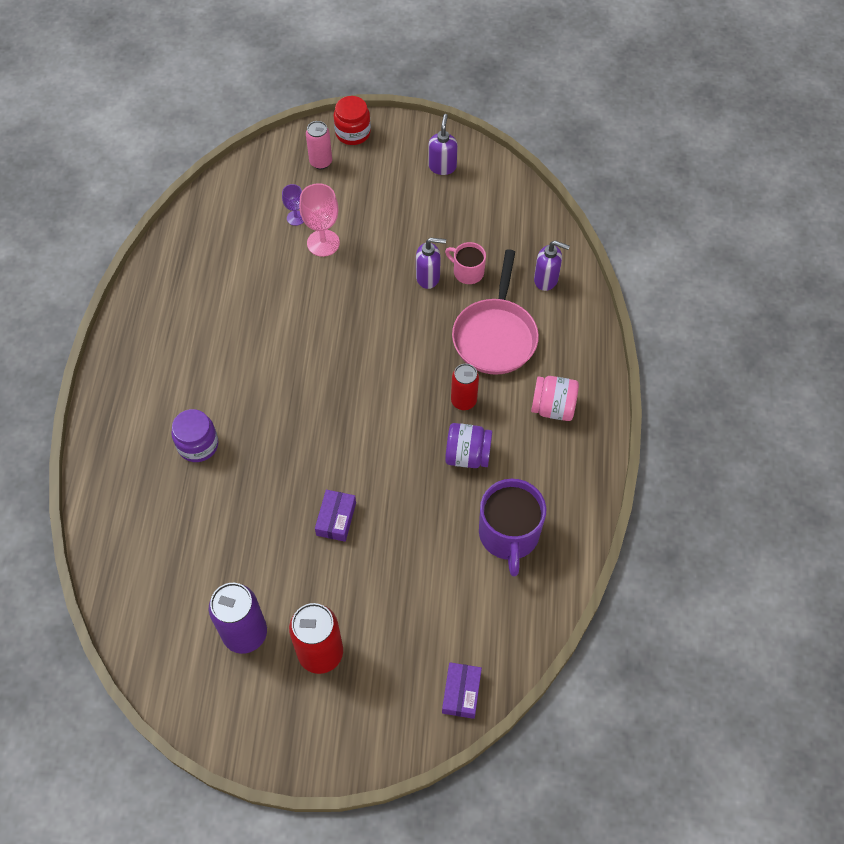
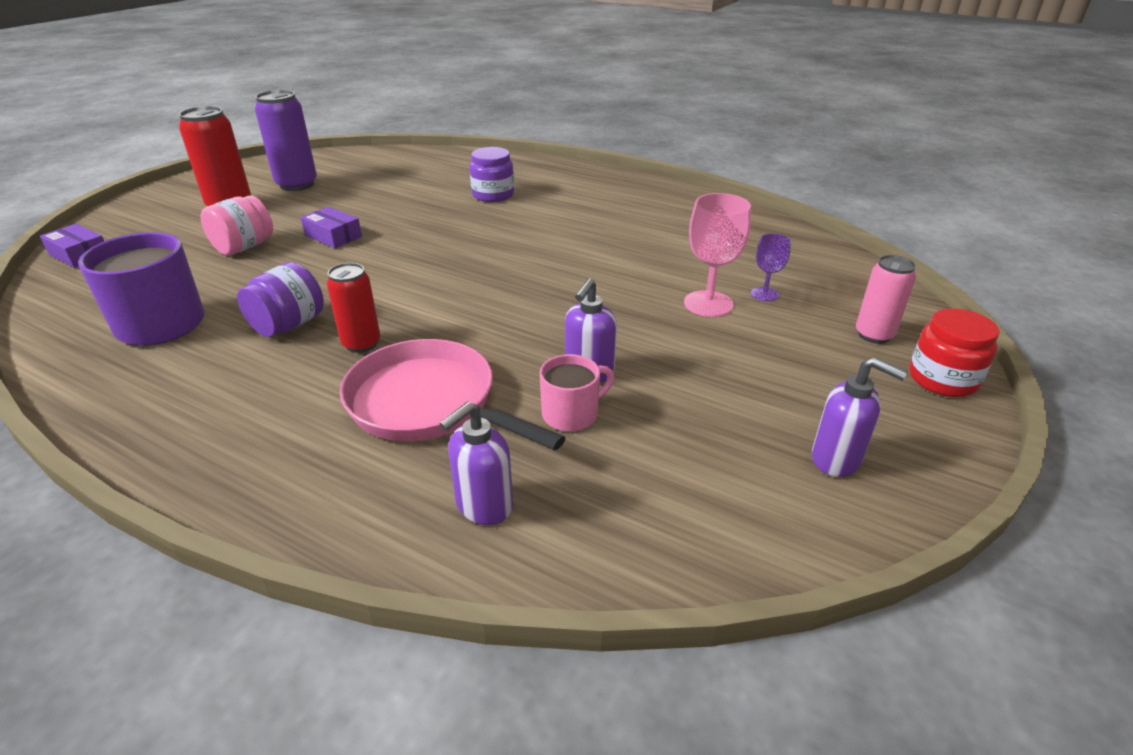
camera: 115 degrees right, 25 degrees down
pink jar [531,376,579,421] -> pink jar moved to [201,195,273,256]

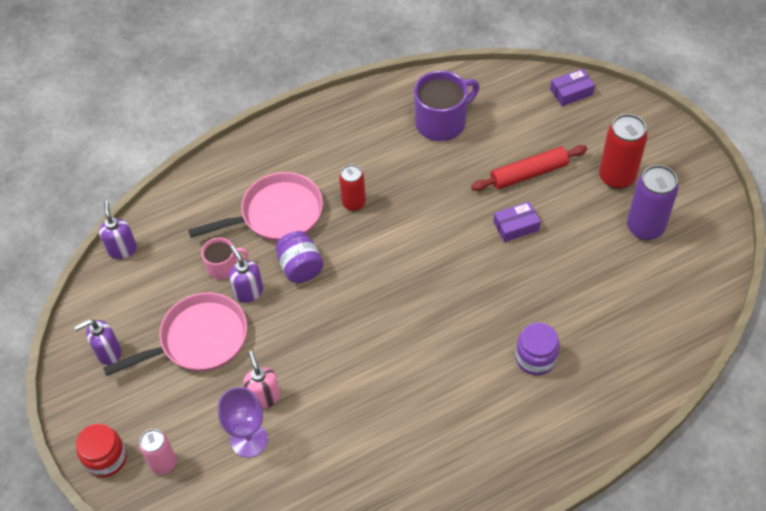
camera: 125 degrees right, 20 degrees up
pink jar [201,195,273,256] -> red rolling pin [471,145,587,191]
purple jar [237,262,324,337] -> purple jar moved to [276,231,324,283]
purple soap dispenser [439,401,513,525] -> purple soap dispenser moved to [99,201,137,259]
pink mug [540,354,614,431] -> pink mug turned 105 degrees counterclockwise [201,237,248,279]
pink goblet [684,193,751,317] -> pink soap dispenser [243,351,280,409]
purple goblet [751,233,791,301] -> purple goblet [218,387,268,458], size x1.74
none -> pink pan [103,292,247,376]

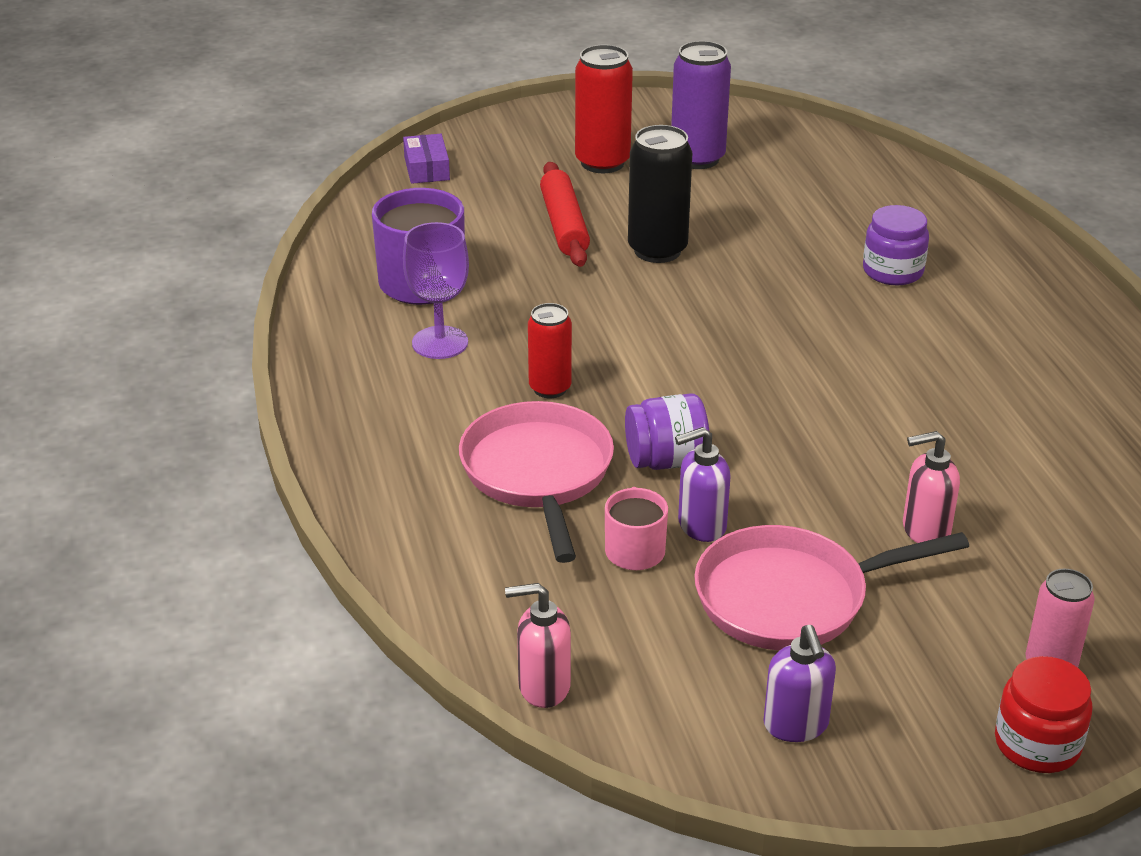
camera: 80 degrees left, 20 degrees down
purple soap dispenser [99,201,137,259] -> pink soap dispenser [505,583,571,708]
pink pan [103,292,247,376] -> pink pan turned 90 degrees counterclockwise [694,525,969,650]
purple goblet [218,387,268,458] -> purple goblet moved to [403,222,469,359]
purple box [493,201,541,242] -> black can [628,125,692,263]

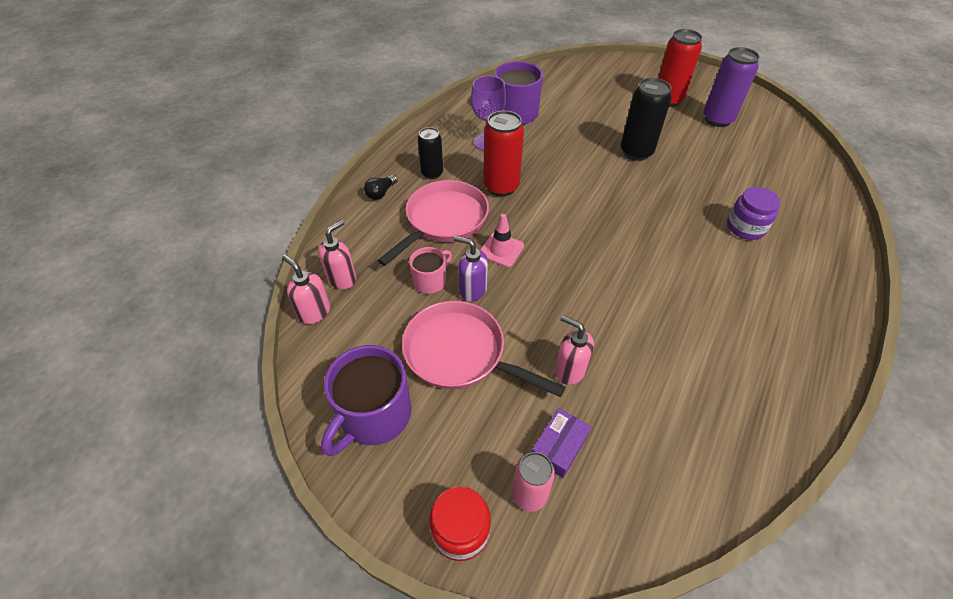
camera: 45 degrees right, 15 degrees up
purple box [403,134,450,184] -> purple box moved to [532,408,591,478]
red can [528,303,572,398] -> red can [483,111,524,196], size x1.57
red rolling pin [540,162,590,267] -> none
purple jar [625,393,709,470] -> pink traffic cone [480,214,524,267]
purple soap dispenser [763,625,836,742] -> purple mug [321,345,411,456]
none -> pink soap dispenser [318,220,356,289]
none -> black light bulb [364,175,398,200]
none -> black can [418,127,443,179]

